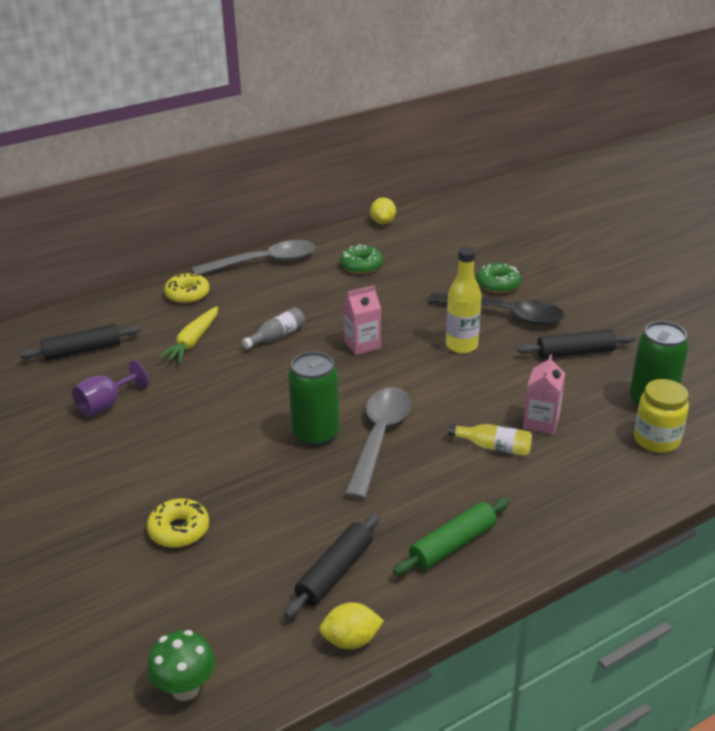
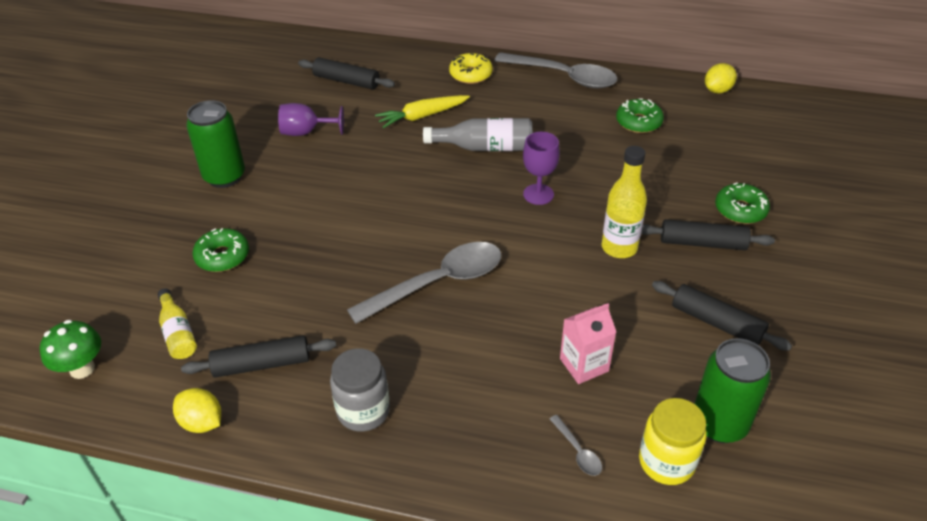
camera: 45 degrees right, 10 degrees up
yellow donut [147,498,209,548] -> green donut [192,228,249,272]
grey bottle [242,308,305,349] -> grey bottle [423,118,532,151], size x1.53
green can [288,352,340,447] -> green can moved to [186,100,245,188]
pink carton [343,285,381,355] -> purple goblet [523,132,560,205]
green rolling pin [393,498,510,575] -> grey jar [330,348,390,432]
black spoon [428,293,564,325] -> black rolling pin [641,219,775,250]
yellow bottle [448,424,532,456] -> yellow bottle moved to [158,288,197,359]
none -> grey spoon [550,415,602,476]

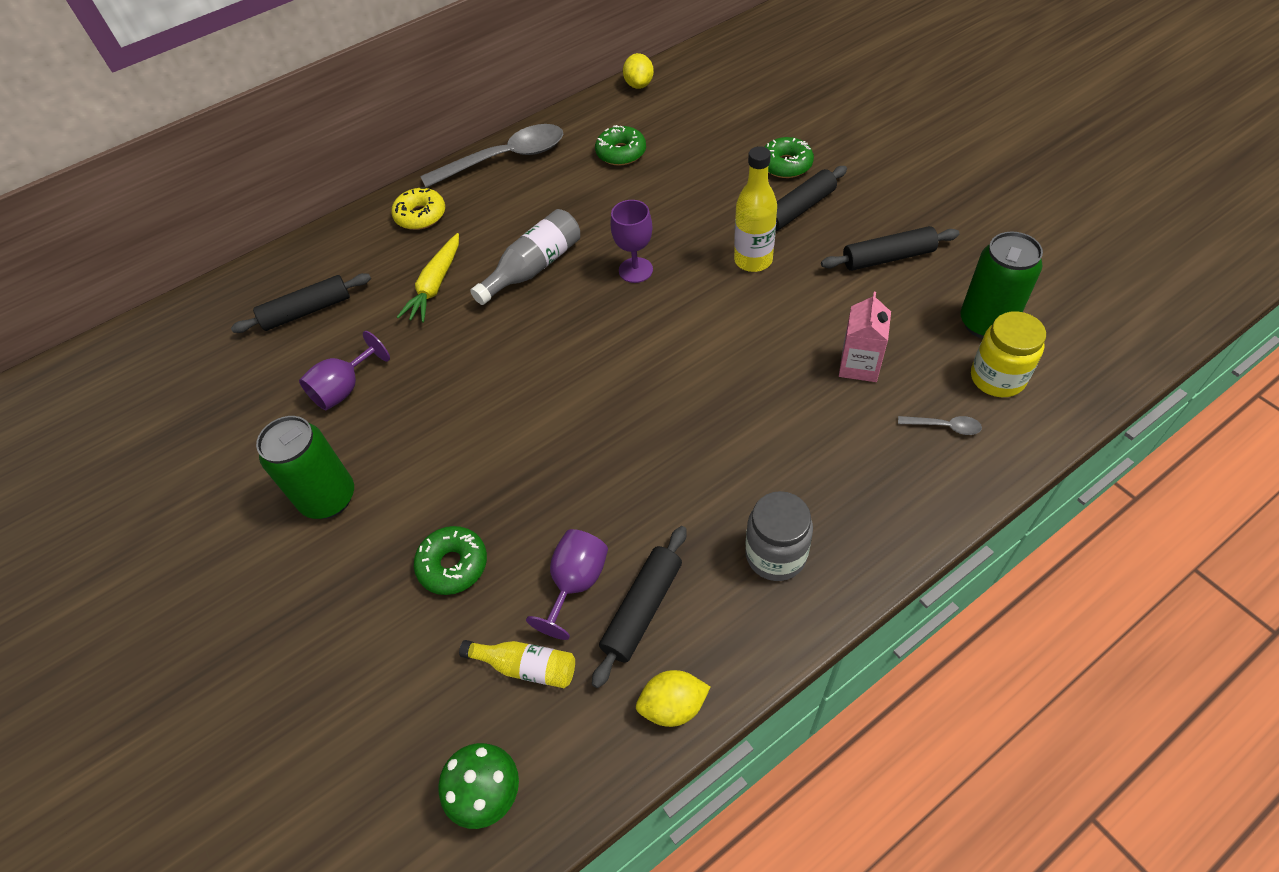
camera: 45 degrees left, 10 degrees up
grey spoon [347,242,502,324] -> none
none -> purple goblet [526,529,608,640]

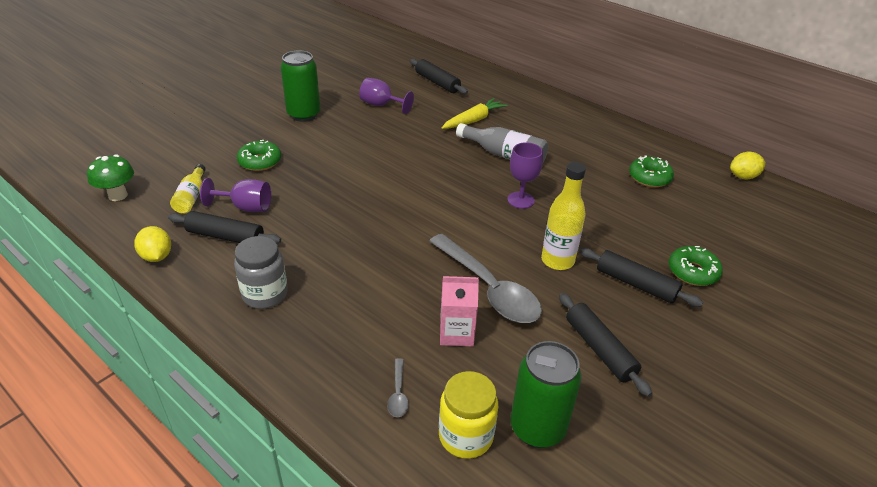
camera: 70 degrees right, 15 degrees down
yellow donut [392,187,445,230] -> none
yellow carrot [397,233,459,322] -> yellow carrot turned 135 degrees clockwise [441,98,507,129]
grey spoon [421,124,563,188] -> grey spoon moved to [429,234,542,323]

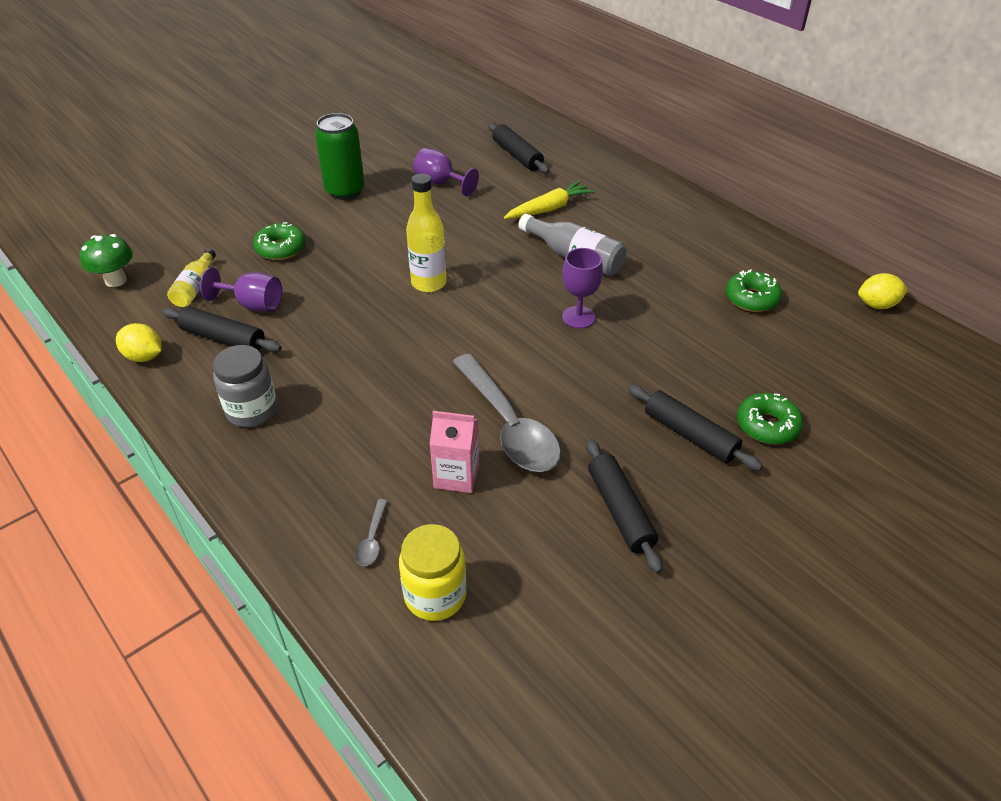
camera: 10 degrees right, 5 degrees up
yellow lemon [134,226,171,262] -> yellow lemon turned 45 degrees counterclockwise [116,323,161,362]
green can [510,341,582,448] -> none
yellow bottle [541,162,586,270] -> yellow bottle moved to [406,174,447,292]

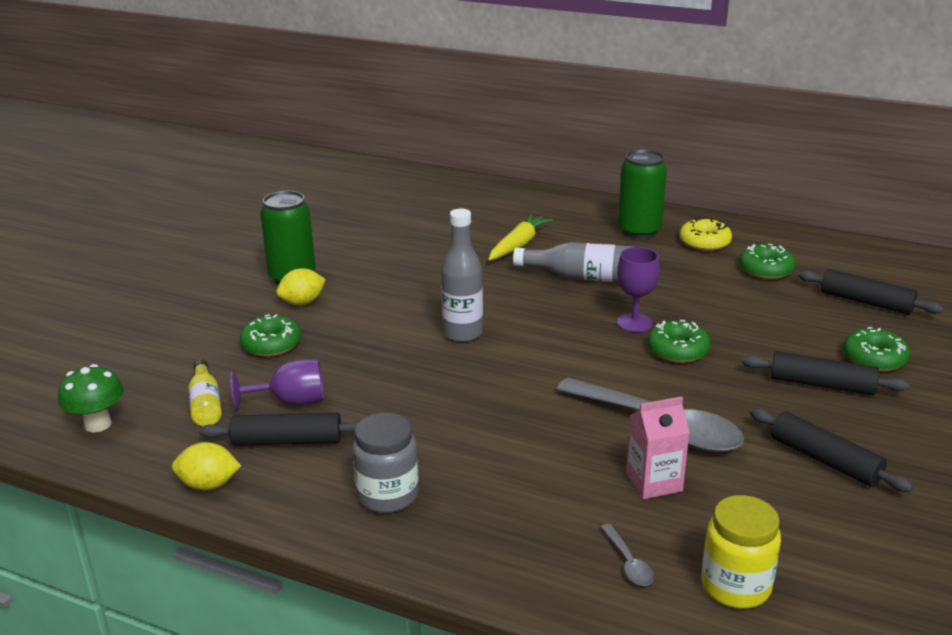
camera: 25 degrees left, 15 degrees down
yellow bottle [406,174,447,292] -> grey bottle [441,209,483,342]
purple goblet [413,148,479,196] -> none
black rolling pin [488,123,550,173] -> black rolling pin moved to [798,269,943,315]
yellow lemon [858,273,908,309] -> yellow lemon moved to [276,268,326,305]
none -> green can [618,149,667,239]
none -> green donut [648,320,711,363]
none -> yellow donut [679,217,732,251]

